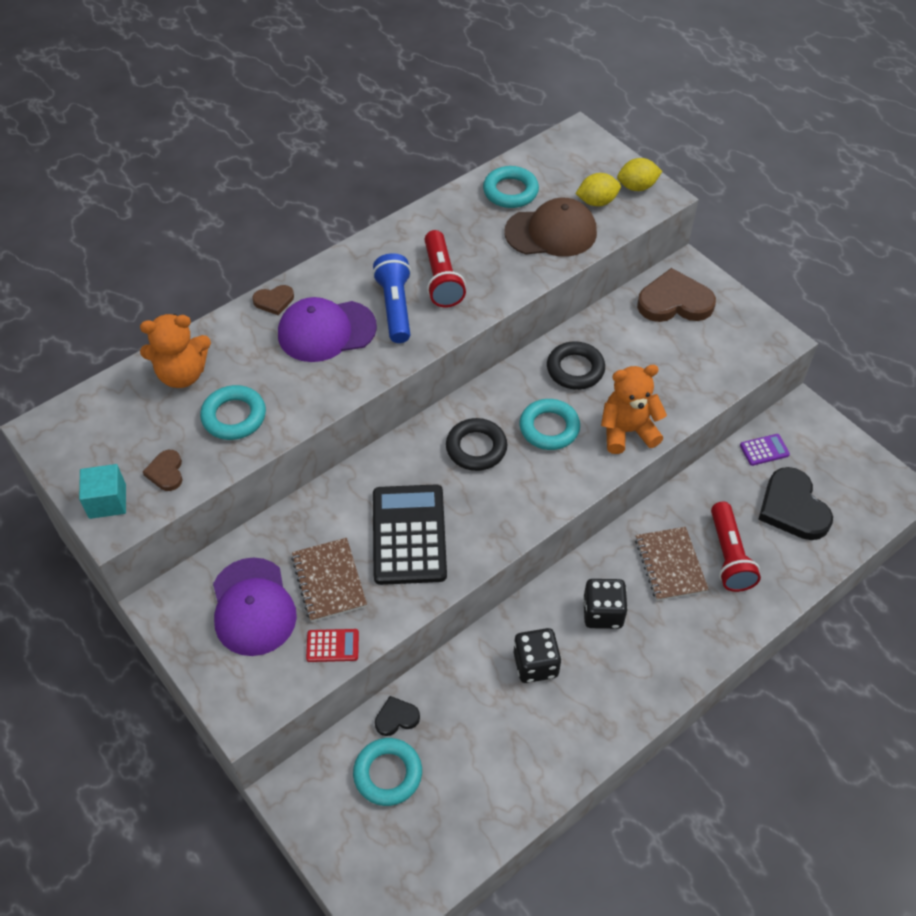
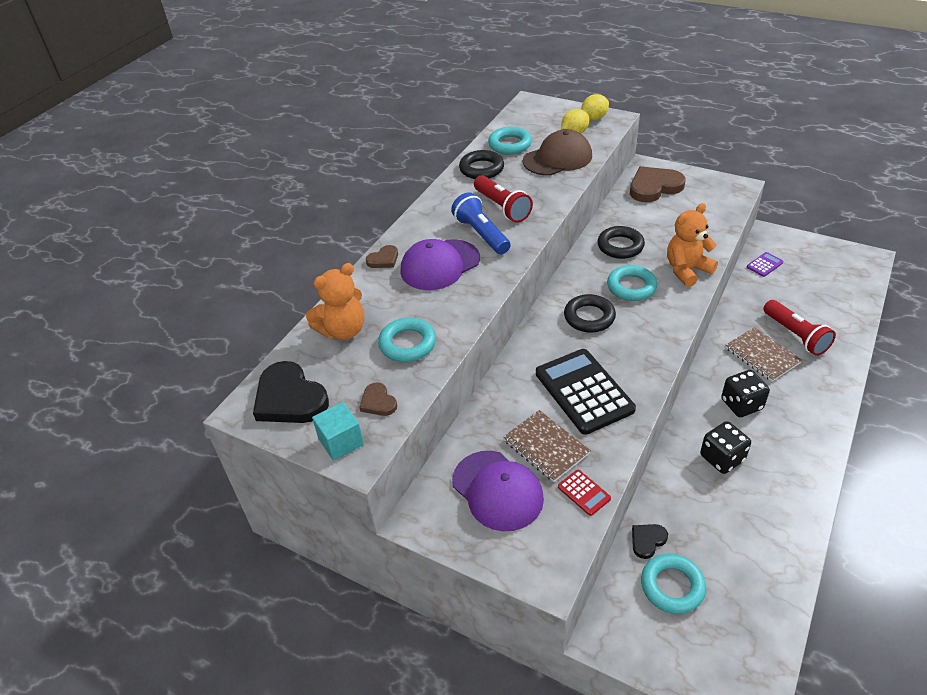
camera: 20 degrees left, 10 degrees down
red calculator [306,629,359,662] -> red calculator turned 75 degrees clockwise [558,470,611,516]
black heart [758,467,833,540] -> black heart moved to [253,361,329,423]
none -> black ring [459,150,504,179]

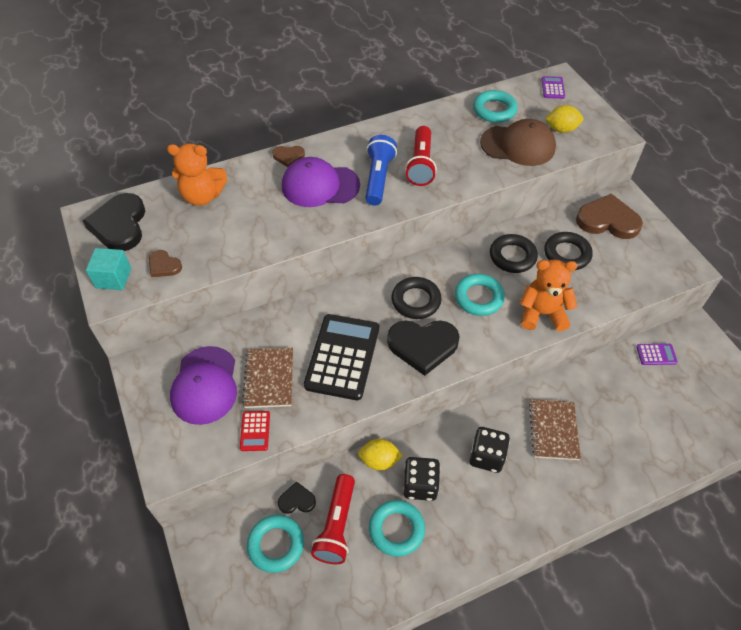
camera: 35 degrees right, 10 degrees up
brown heart [359,383,397,416] -> brown heart turned 60 degrees counterclockwise [149,250,182,277]
turquoise ring [378,318,436,362] -> turquoise ring moved to [369,500,425,557]
black ring [459,150,504,179] -> black ring moved to [544,232,593,270]
yellow lemon [581,94,609,120] -> yellow lemon moved to [358,439,403,471]
red flashlight [763,300,836,356] -> red flashlight moved to [311,474,355,564]
none -> black heart [387,320,460,376]
none -> purple calculator [541,76,565,99]

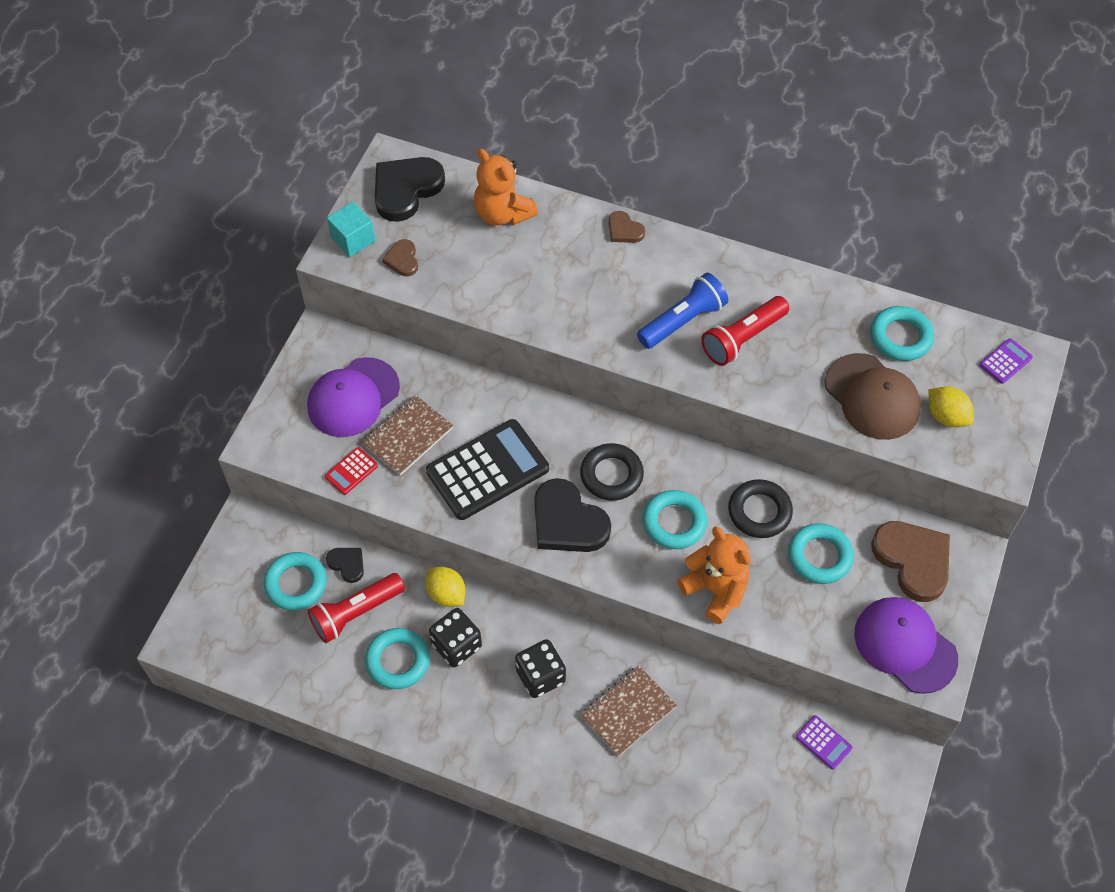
camera: 45 degrees right, 5 degrees up
purple cap [282,157,360,207] -> purple cap moved to [854,597,958,694]
black ring [544,232,593,270] -> turquoise ring [788,523,854,584]

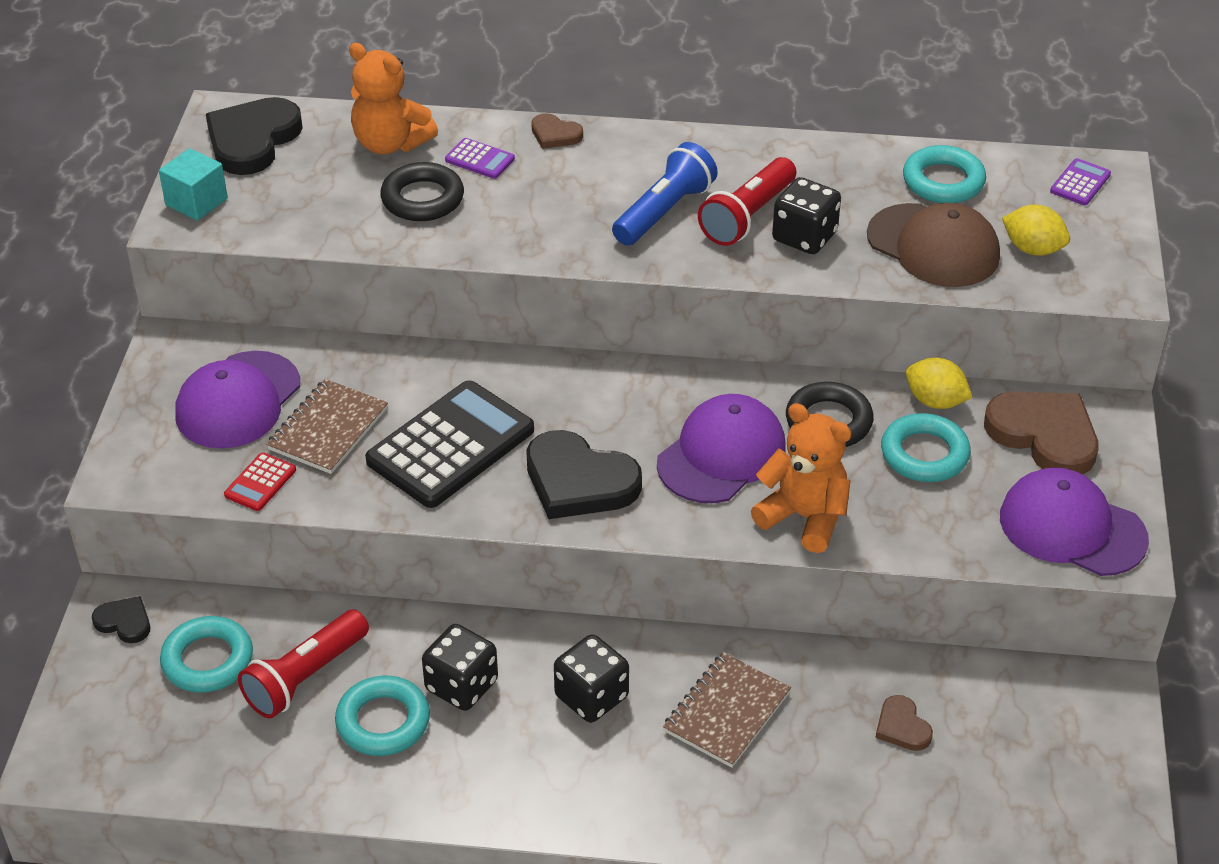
camera: 15 degrees left, 15 degrees down
black heart [326,548,364,583] -> black heart moved to [92,596,150,643]
brown heart [382,239,418,276] -> brown heart moved to [875,695,933,751]
yellow lemon [426,567,465,607] -> yellow lemon moved to [906,357,973,409]
black ring [580,443,644,501] -> black ring moved to [380,162,464,221]
turquoise ring [642,490,707,549] -> purple cap [657,394,786,503]
purple calculator [796,715,853,769] -> purple calculator moved to [445,138,515,179]
none -> black dice [772,177,841,254]

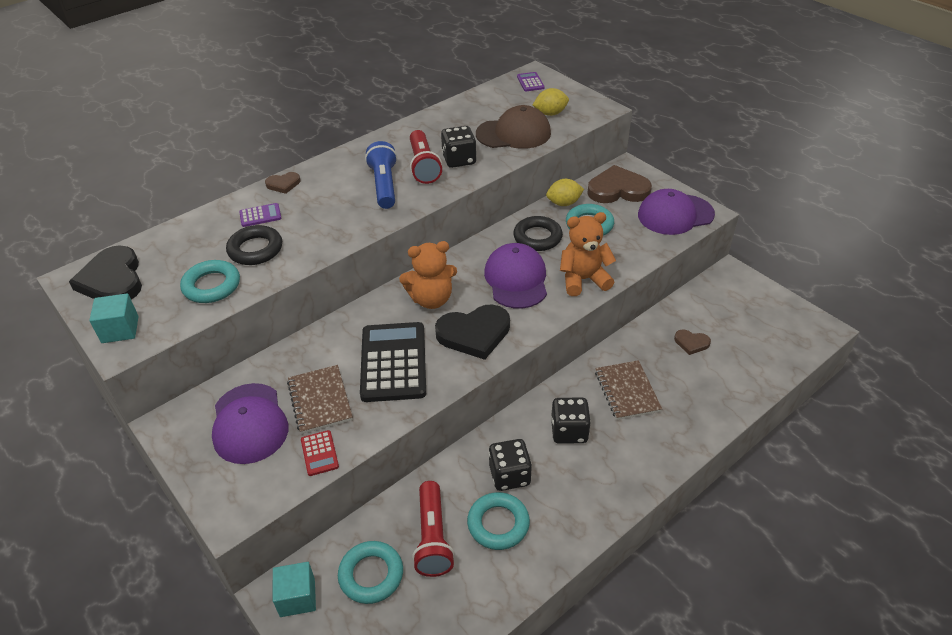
camera: 45 degrees left, 0 degrees up
black heart [92,596,150,643] -> turquoise cube [273,562,316,617]
orange teddy bear [349,43,438,154] -> orange teddy bear moved to [399,241,457,309]
turquoise ring [903,145,986,203] -> turquoise ring moved to [180,260,240,303]

